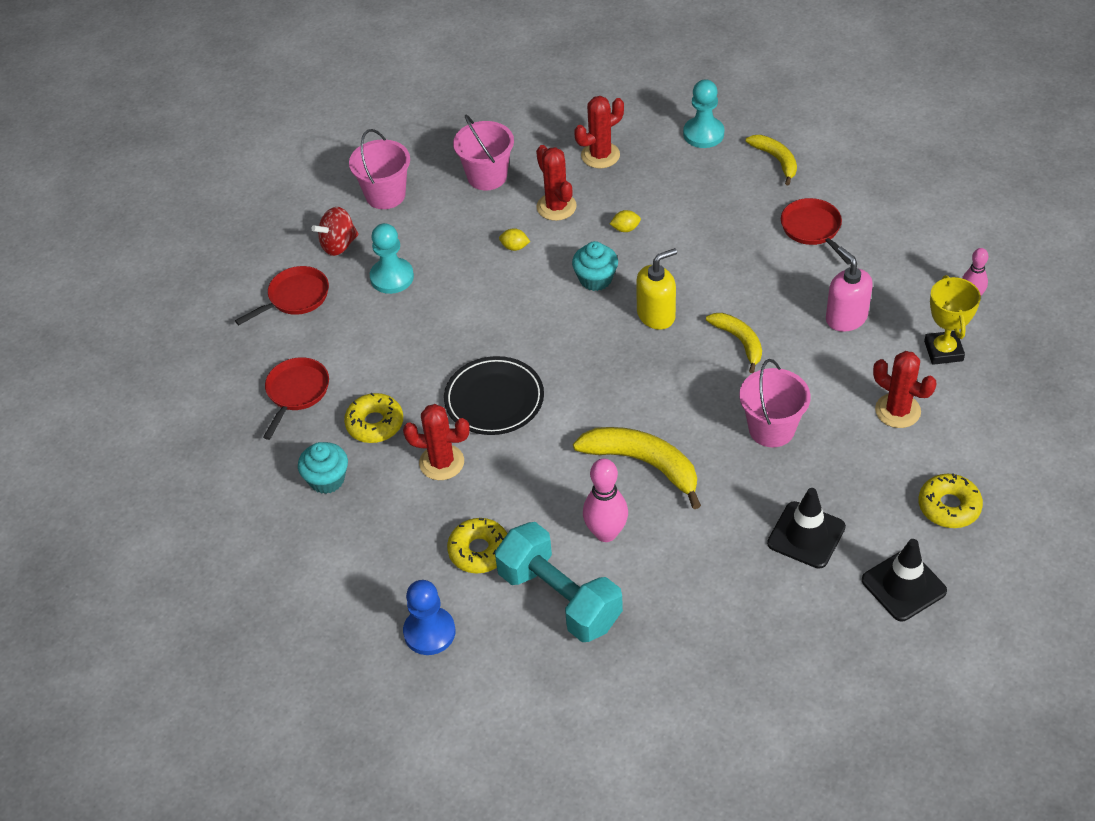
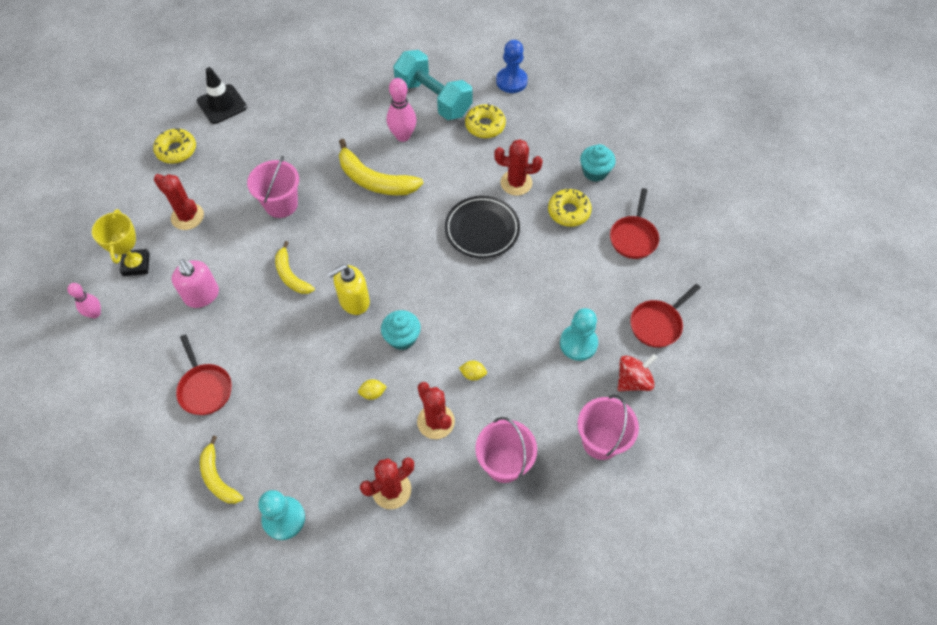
camera: 175 degrees right, 10 degrees up
black traffic cone [767,488,846,569] -> none

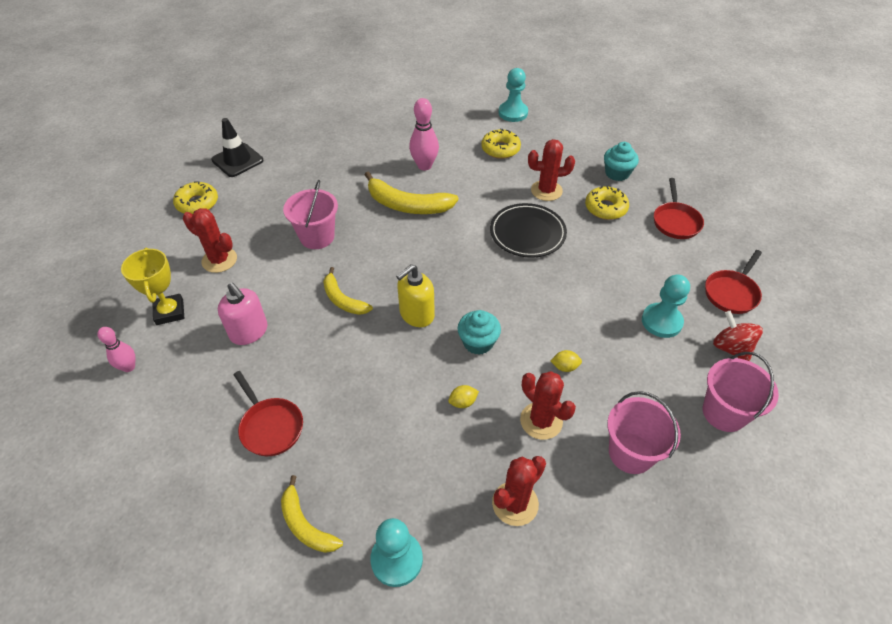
camera: 10 degrees left, 10 degrees down
turquoise dumbbell [393,50,473,120] -> none
blue pawn [496,40,528,93] -> turquoise pawn [498,68,528,122]
red spinning top [617,354,657,391] -> red spinning top turned 75 degrees counterclockwise [713,311,763,361]

